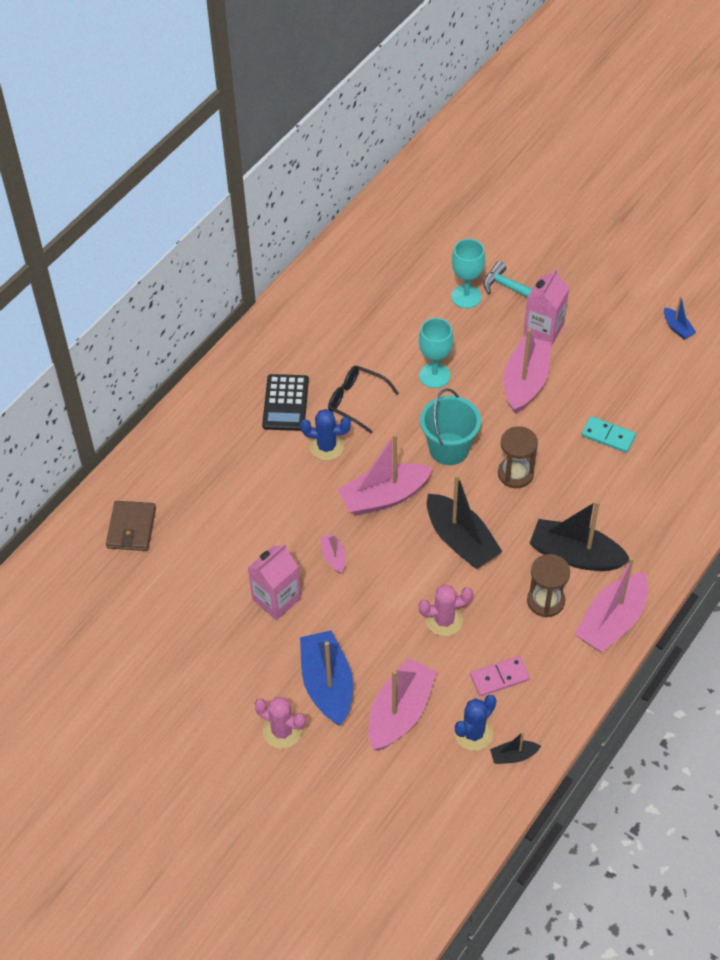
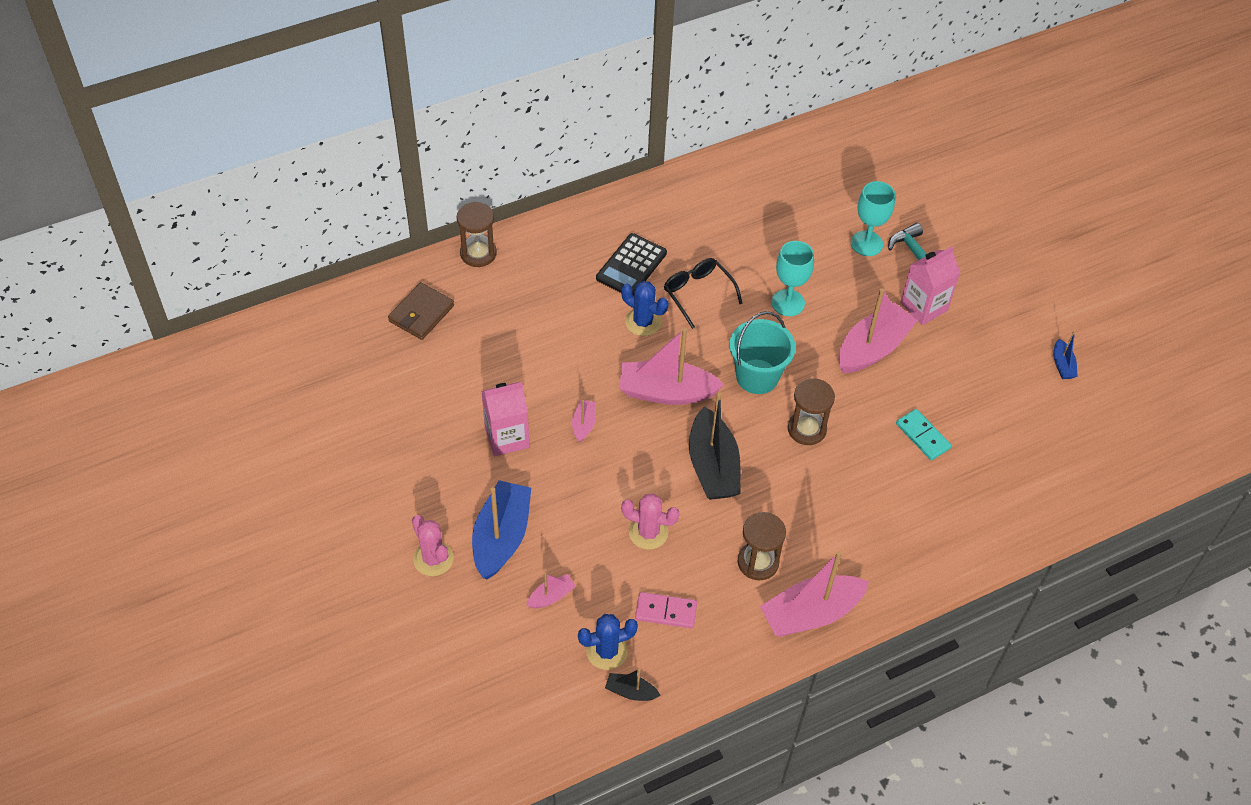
camera: 25 degrees right, 0 degrees up
pink boat [368,658,437,751] -> pink boat [526,573,576,608], size x0.47
black boat [530,500,629,571] -> none
none -> brown hourglass [457,202,497,267]

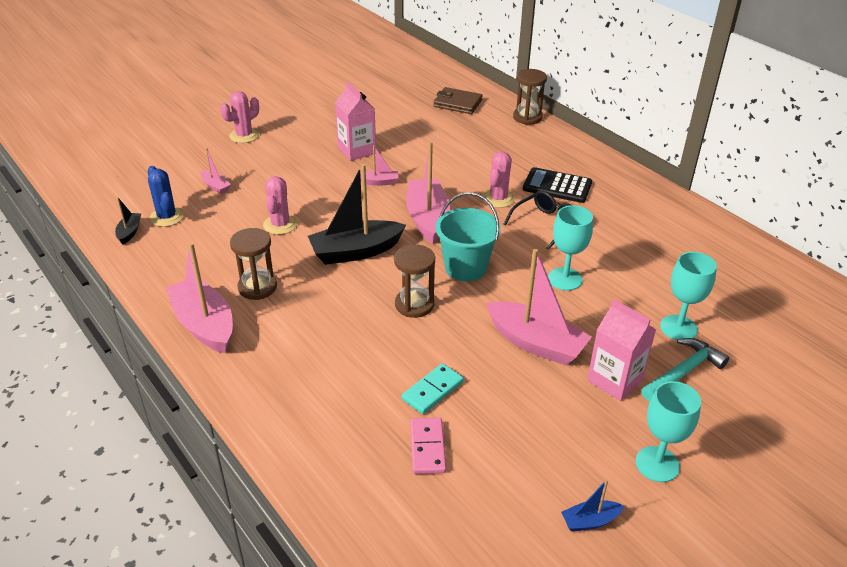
camera: 80 degrees right, 15 degrees down
blue boat [472,480,531,580] -> none
blue cactus [621,281,668,336] -> pink cactus [483,152,515,208]
pink domino [635,592,697,628] -> pink domino moved to [410,418,446,474]
none -> turquoise goblet [636,381,701,482]

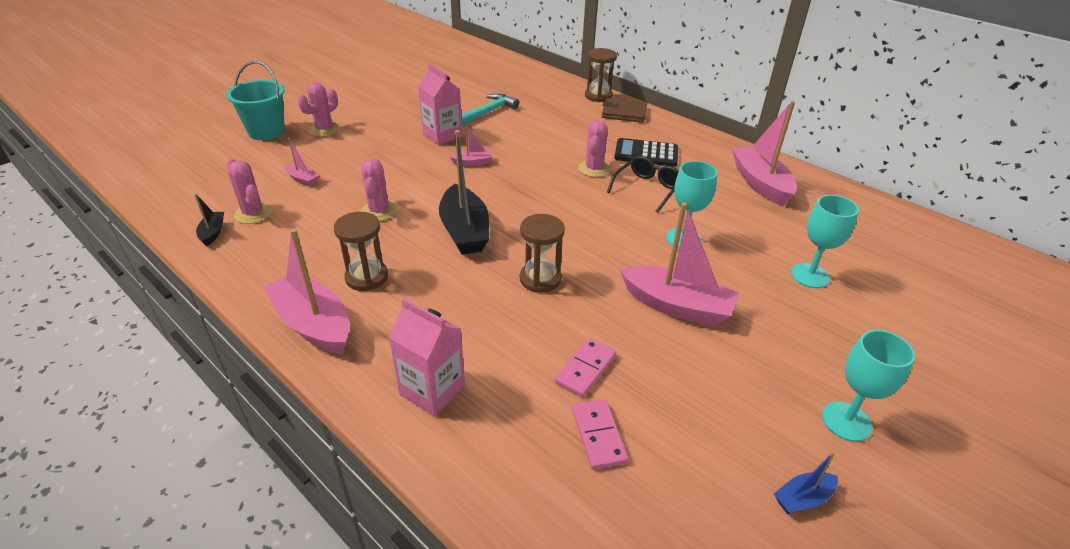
camera: 10 degrees left, 0 degrees up
blue cactus [148,166,184,227] -> pink cactus [227,158,272,224]
black boat [308,164,406,265] -> black boat turned 75 degrees counterclockwise [439,130,489,255]
turquoise domino [402,363,464,414] -> pink domino [555,338,616,397]
pink boat [406,141,450,244] -> pink boat moved to [732,101,797,206]
brown wallet [433,87,482,114] -> brown wallet moved to [602,98,647,123]
turquoise bucket [435,192,501,282] -> turquoise bucket moved to [226,61,285,140]
pink carton [587,299,656,401] -> pink carton moved to [388,298,465,416]
turquoise hammer [642,338,729,401] -> turquoise hammer moved to [461,93,519,126]

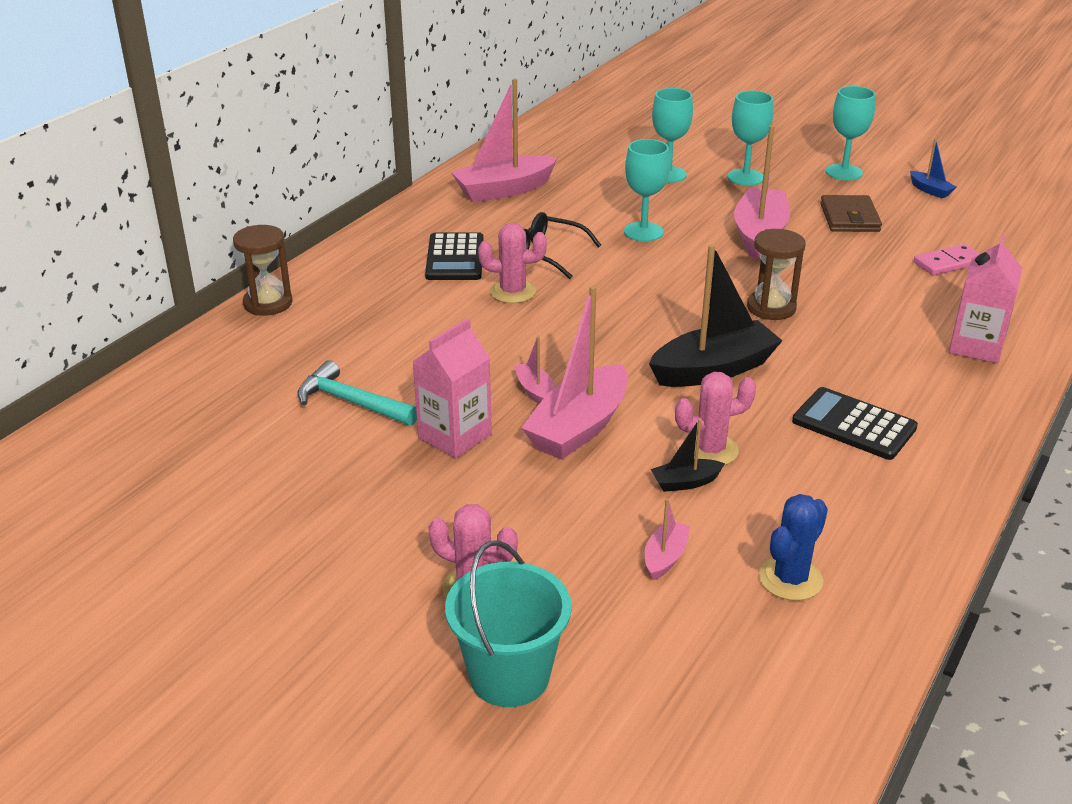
camera: 100 degrees left, 5 degrees down
black boat [194,193,224,247] -> black boat moved to [651,419,725,492]
pink cactus [227,158,272,224] -> blue cactus [759,494,828,601]
pink boat [264,229,350,354] -> pink boat moved to [521,286,628,460]
brown hourglass [334,212,388,291] -> black calculator [792,387,918,460]
pink domino [555,338,616,397] -> none
brown wallet [602,98,647,123] -> brown wallet moved to [820,195,882,232]
none -> turquoise goblet [727,91,774,186]

